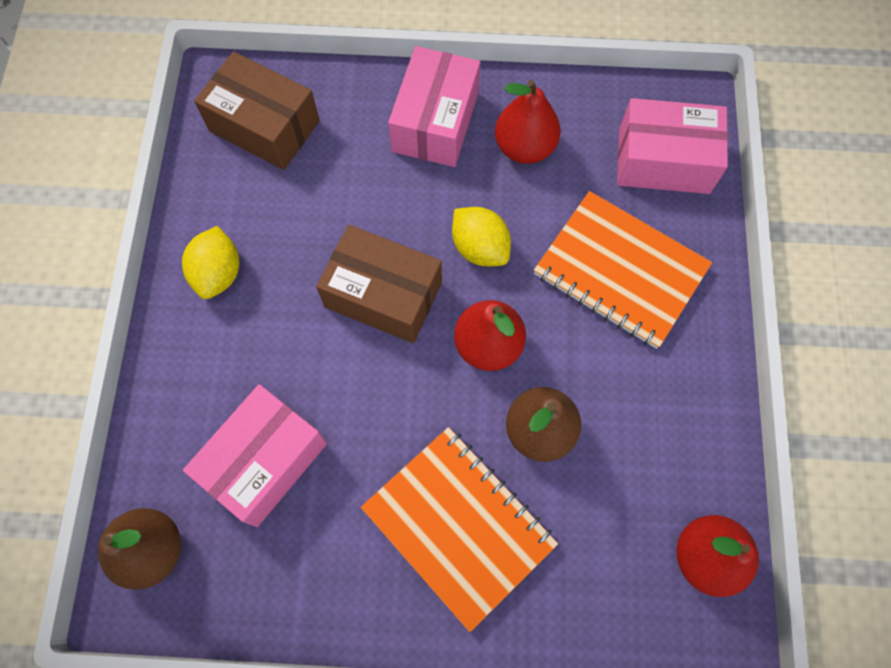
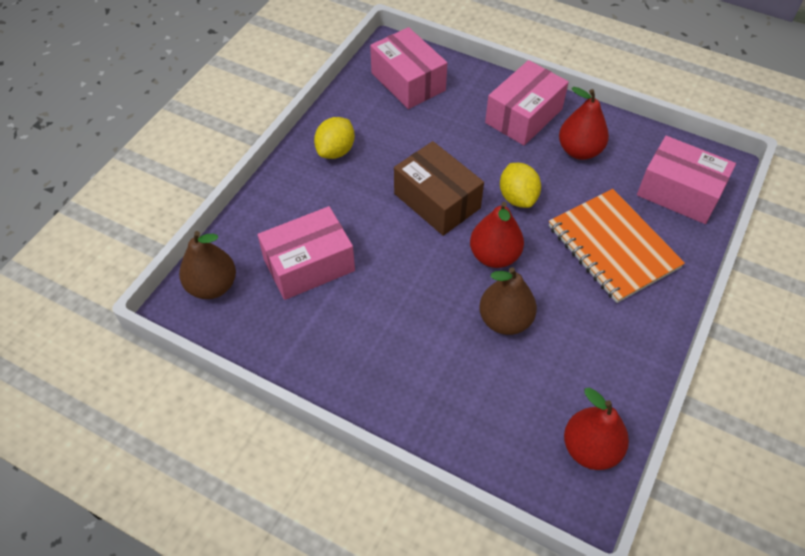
camera: 25 degrees right, 15 degrees down
brown box [194,52,320,170] -> pink box [370,27,447,109]
orange notebook [361,427,558,632] -> none

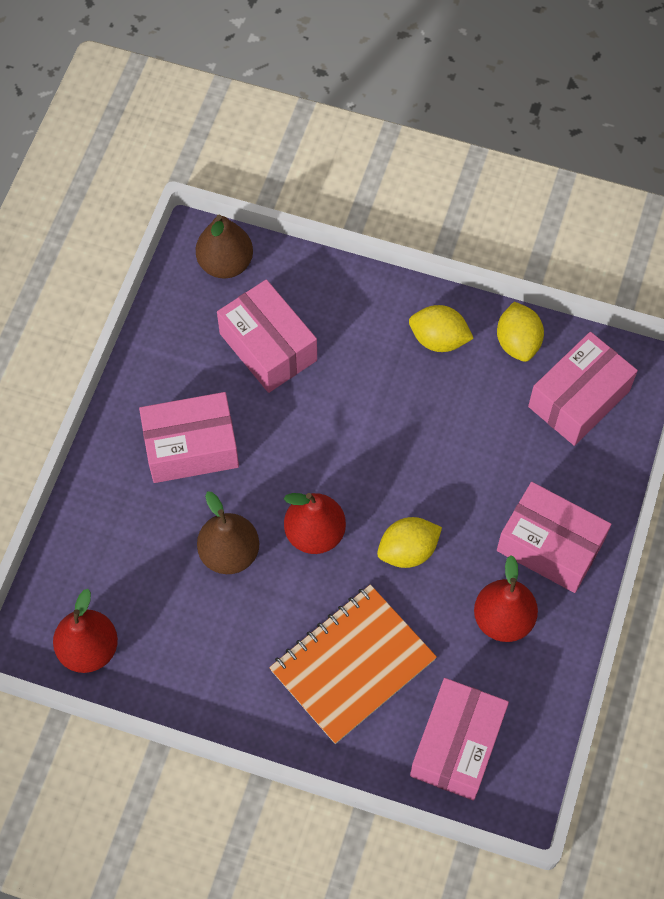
camera: 80 degrees right, 10 degrees up
brown box [394,141,484,236] -> none
none -> pink box [139,392,239,483]
none -> yellow lemon [497,302,544,362]

